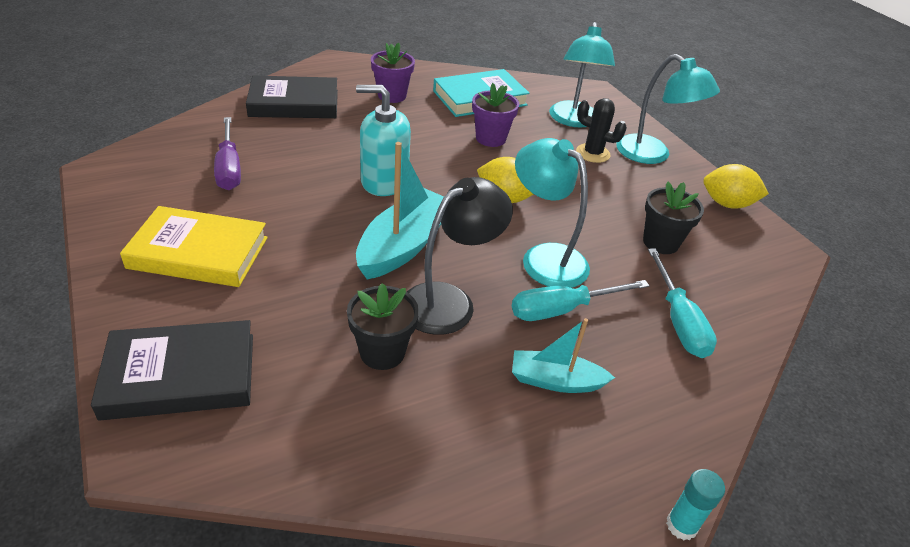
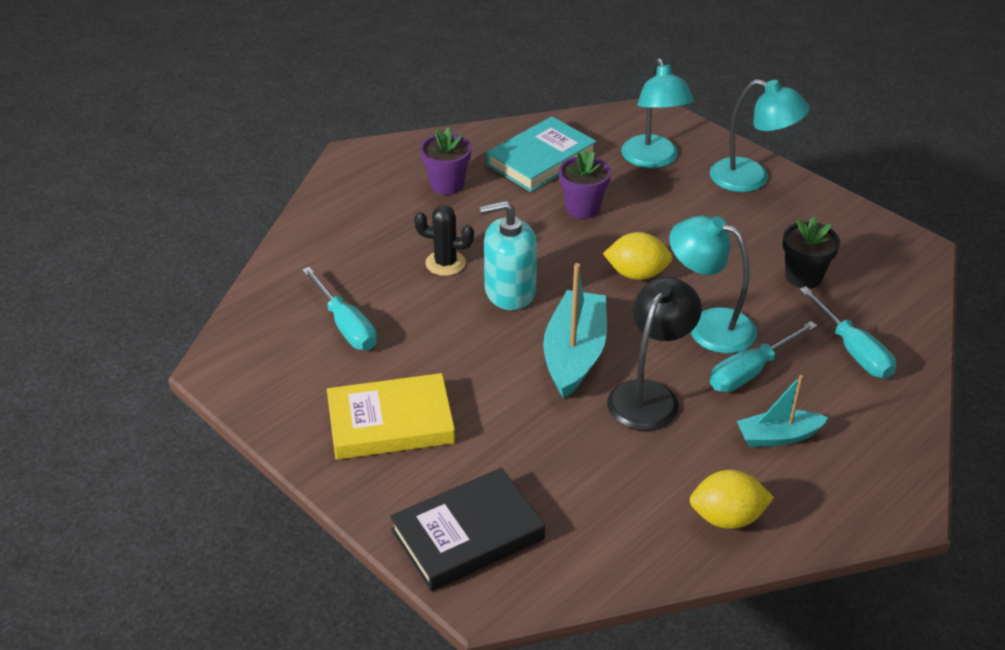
camera: 15 degrees left, 0 degrees up
purple screwdriver [214,117,241,190] -> turquoise screwdriver [302,267,377,350]
black book [246,76,338,118] -> none
black flower pot [347,283,419,370] -> none
black cactus [576,98,627,163] -> black cactus moved to [414,205,474,276]
turquoise glue stick [666,469,725,540] -> none
yellow lemon [703,164,769,209] -> yellow lemon moved to [690,470,774,529]

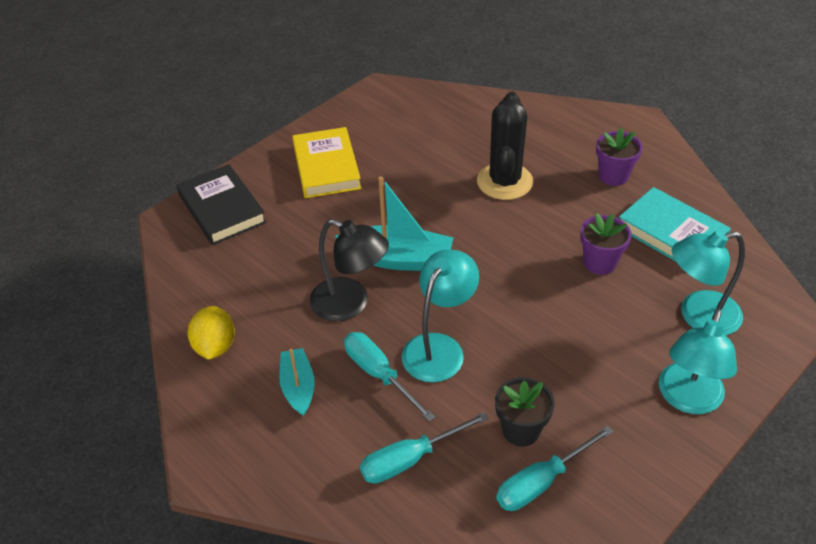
camera: 90 degrees right, 5 degrees up
turquoise screwdriver [302,267,377,350] -> turquoise screwdriver moved to [496,426,613,511]
black cactus [414,205,474,276] -> black cactus [477,92,533,200], size x1.70
turquoise soap dispenser [480,201,537,310] -> none
yellow lemon [603,232,673,280] -> none

